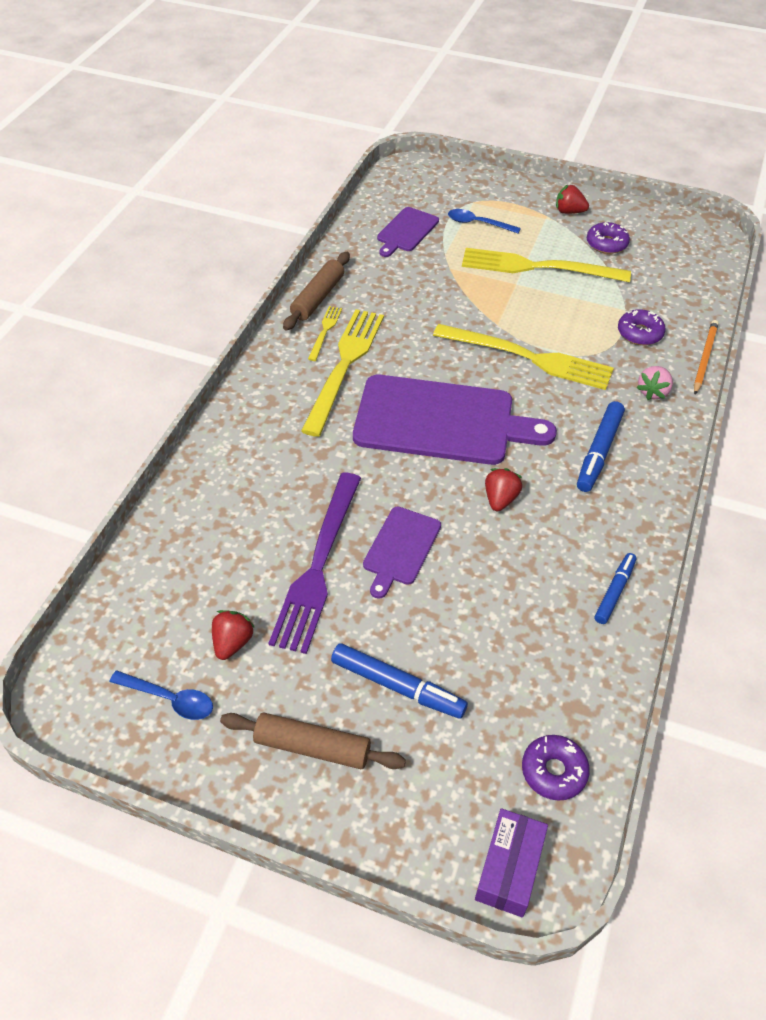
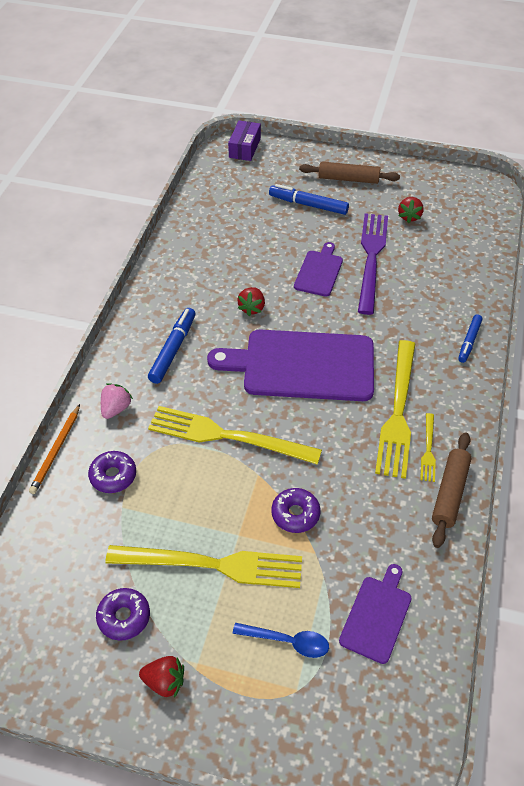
camera: 175 degrees right, 0 degrees up
blue spoon [109,671,213,720] -> none
purple donut [522,735,590,800] -> purple donut moved to [271,488,320,533]
blue marker [595,553,636,624] -> blue marker moved to [458,314,483,363]

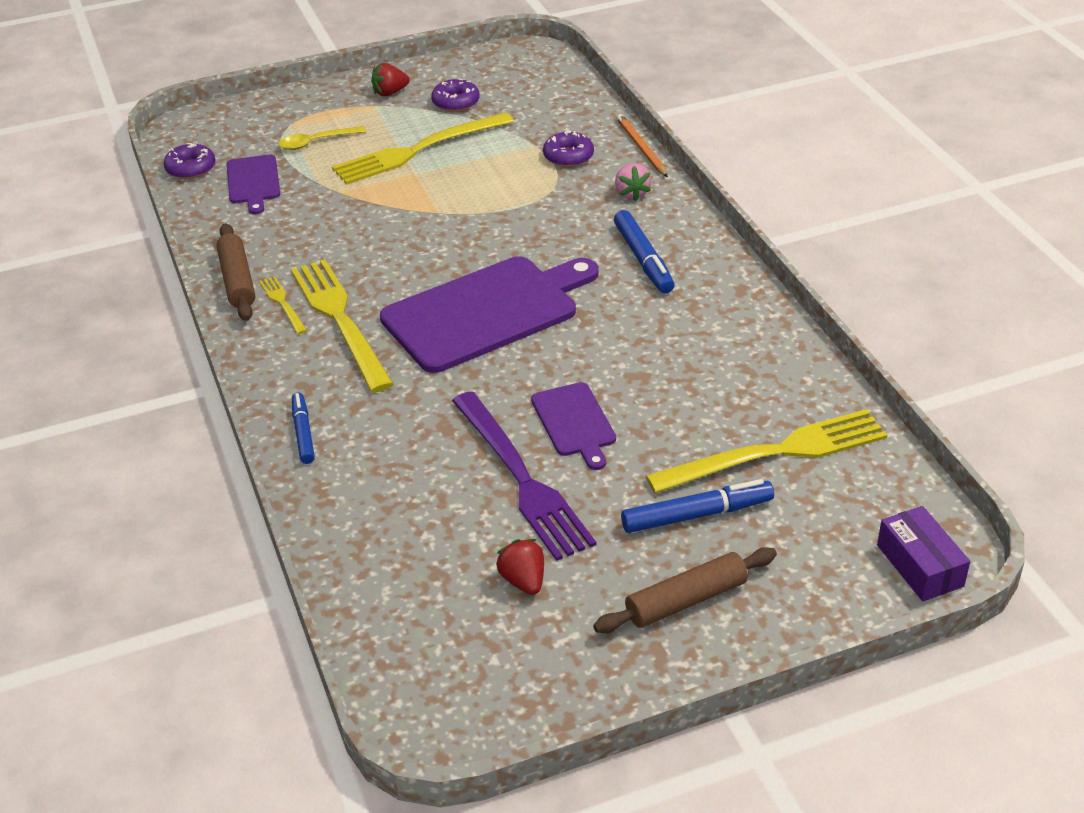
camera: 145 degrees right, 10 degrees down
yellow fork [148,406,322,465] -> yellow fork moved to [646,409,887,493]
blue spoon [232,623,329,658] -> yellow spoon [278,126,367,150]
red strawberry [237,287,265,316] -> none
purple donut [271,488,320,533] -> purple donut moved to [164,143,215,179]

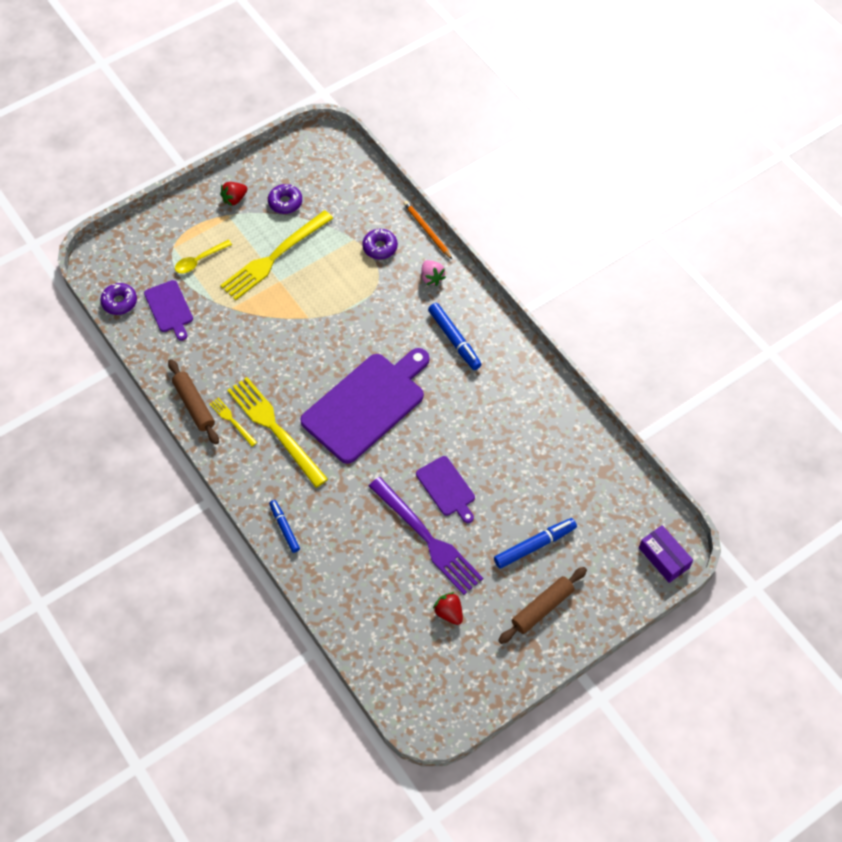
camera: 15 degrees left, 20 degrees up
yellow fork [646,409,887,493] -> none

